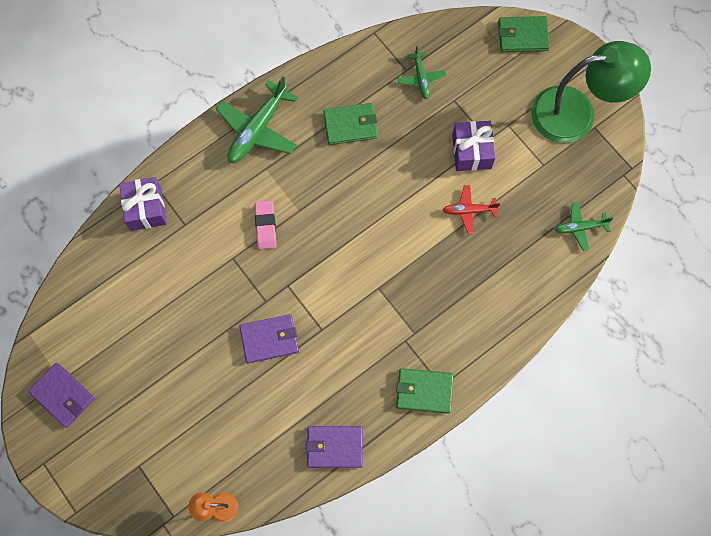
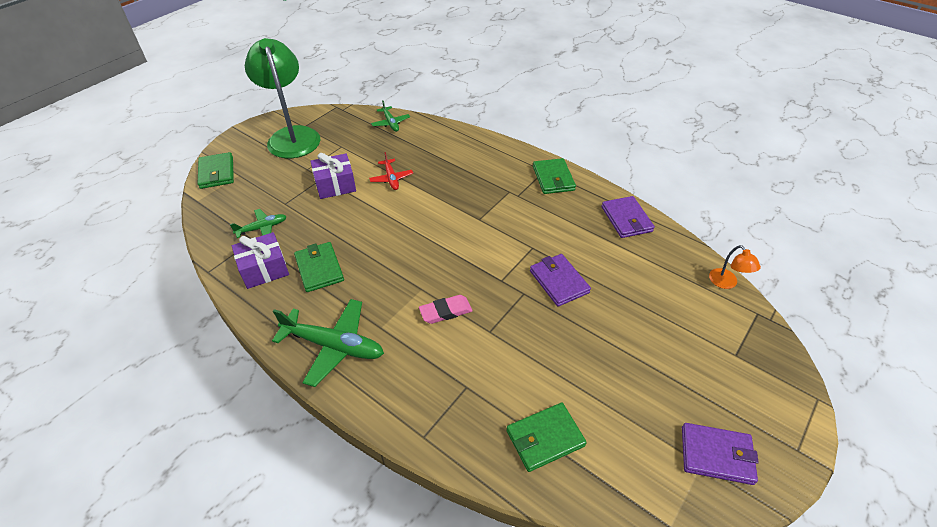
camera: 105 degrees left, 25 degrees down
purple wallet [28,363,95,428] -> purple wallet turned 75 degrees clockwise [682,423,759,485]
purple gift [119,177,167,231] -> purple gift moved to [232,232,289,289]
none -> green wallet [506,403,587,472]

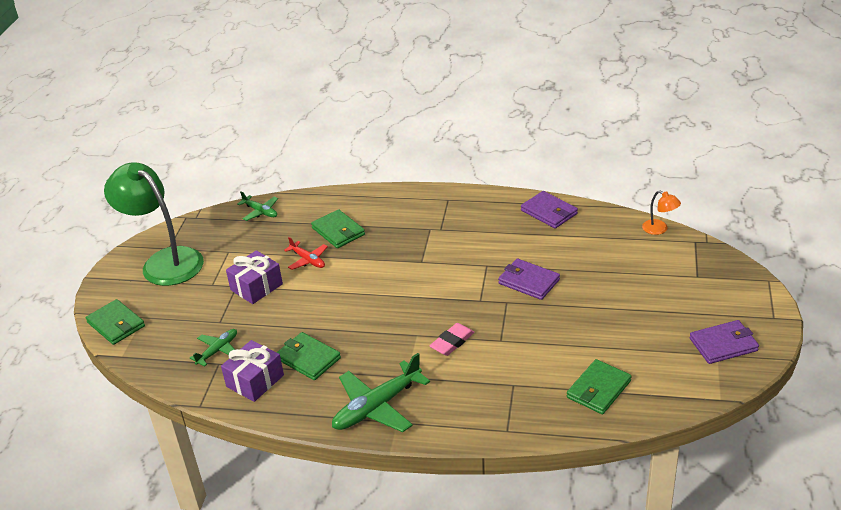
camera: 25 degrees left, 10 degrees down
green plane [272,299,384,387] -> green plane turned 150 degrees clockwise [332,353,430,432]
green wallet [533,158,576,194] -> green wallet moved to [311,209,365,248]

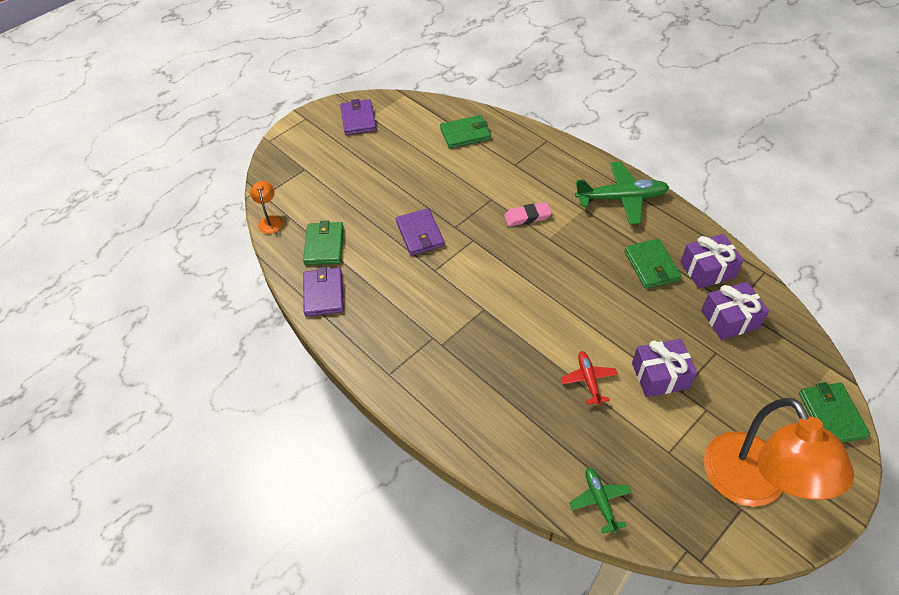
camera: 145 degrees left, 15 degrees up
green lamp [104,162,204,286] -> orange lamp [704,398,854,507]
green plane [190,329,237,367] -> purple gift [701,282,769,340]
green wallet [311,209,365,248] -> green wallet moved to [303,220,344,265]
purple wallet [690,320,759,364] -> purple wallet turned 60 degrees clockwise [340,99,377,135]

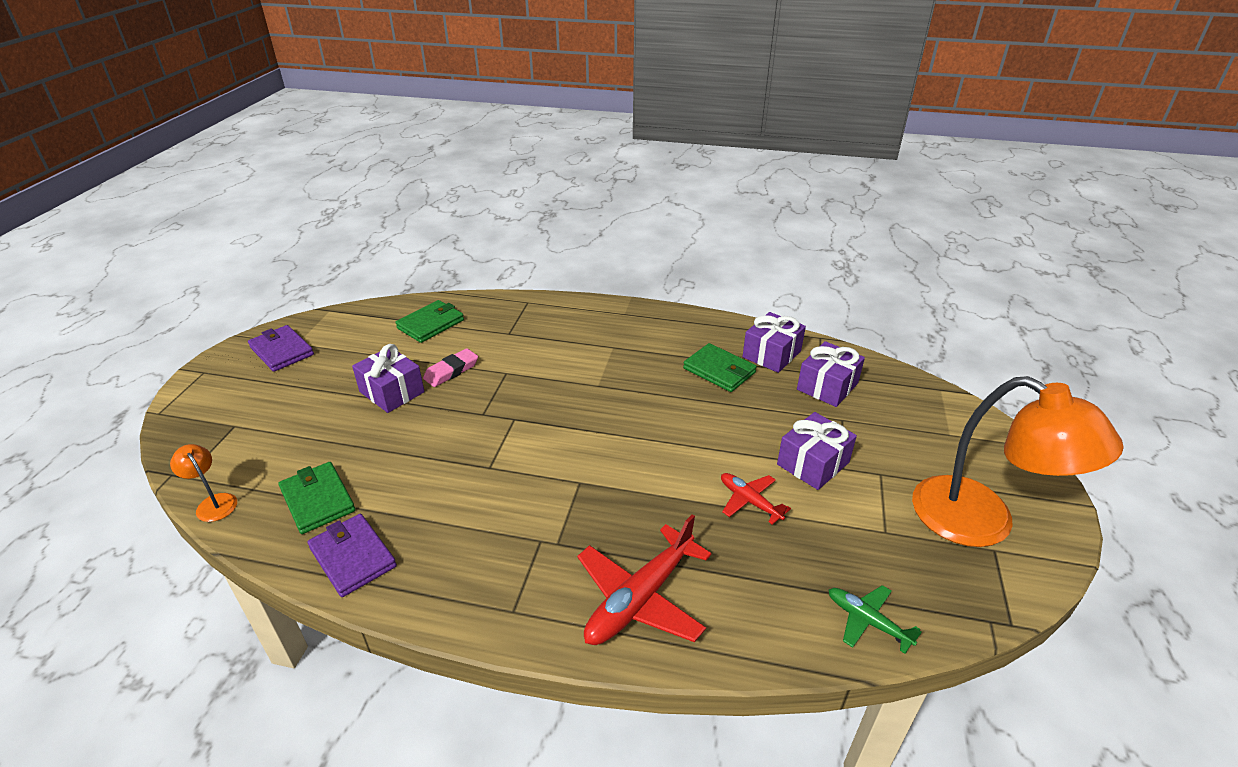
camera: 35 degrees left, 15 degrees down
purple wallet [396,208,445,256] -> none
pink eraser [504,202,552,227] -> pink eraser moved to [423,348,478,387]
green plane [575,162,669,225] -> none
green wallet [799,382,870,443] -> none
none -> purple gift [352,344,425,413]
none -> red plane [577,515,712,645]

